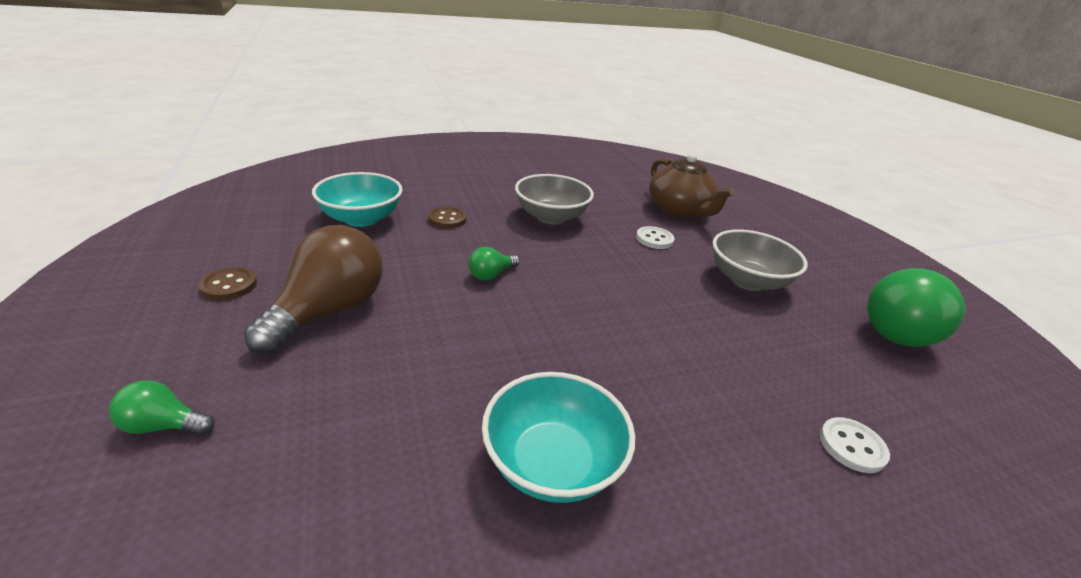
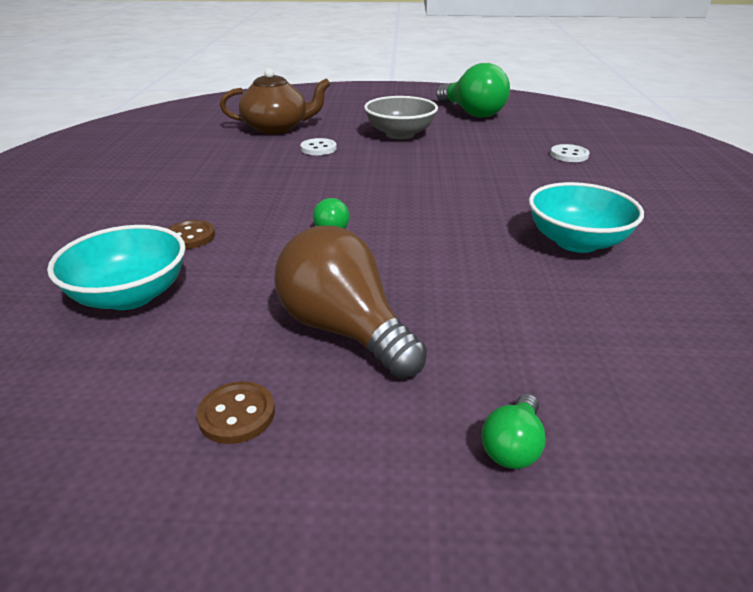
camera: 65 degrees left, 0 degrees up
grey bowl [515,174,594,224] -> none

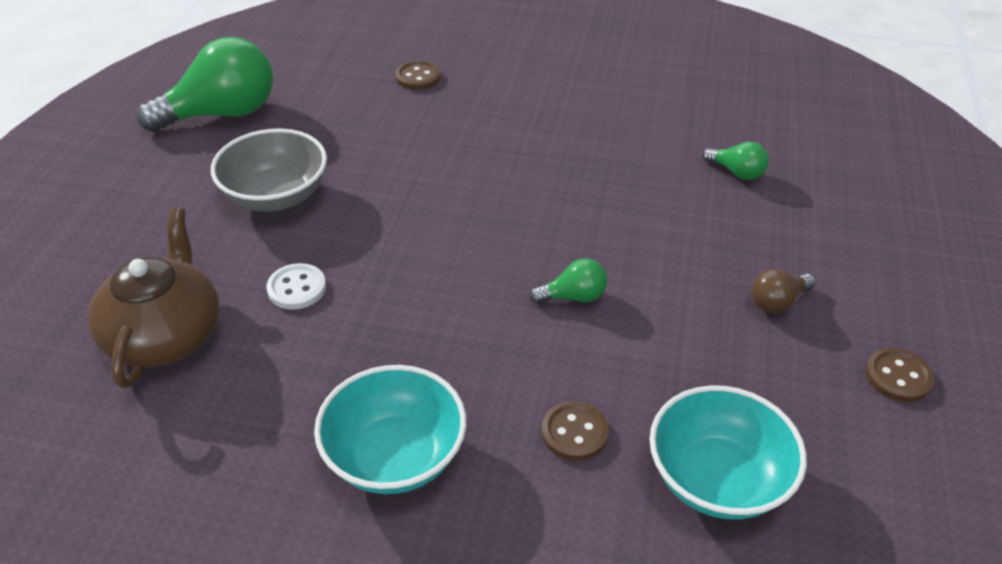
camera: 80 degrees left, 10 degrees up
brown light bulb [275,226,427,378] -> brown light bulb [751,269,816,313], size x0.46
green light bulb [482,394,546,469] -> green light bulb moved to [702,142,769,180]
turquoise bowl [529,182,644,253] -> turquoise bowl moved to [314,365,466,494]
white button [550,144,589,162] -> brown button [395,60,441,90]

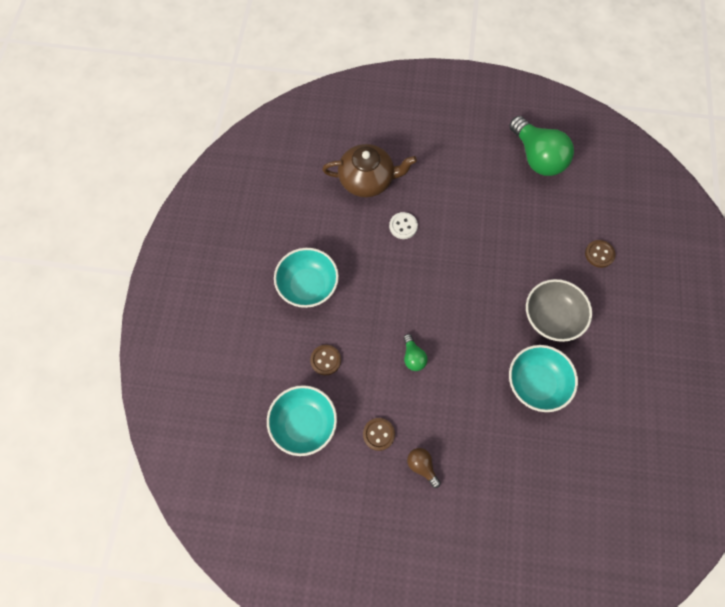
camera: 85 degrees right, 25 degrees up
grey bowl [211,128,327,212] -> grey bowl moved to [526,279,592,342]
green light bulb [702,142,769,180] -> none
brown button [865,348,934,402] -> brown button moved to [363,418,395,451]
none -> turquoise bowl [509,345,578,412]

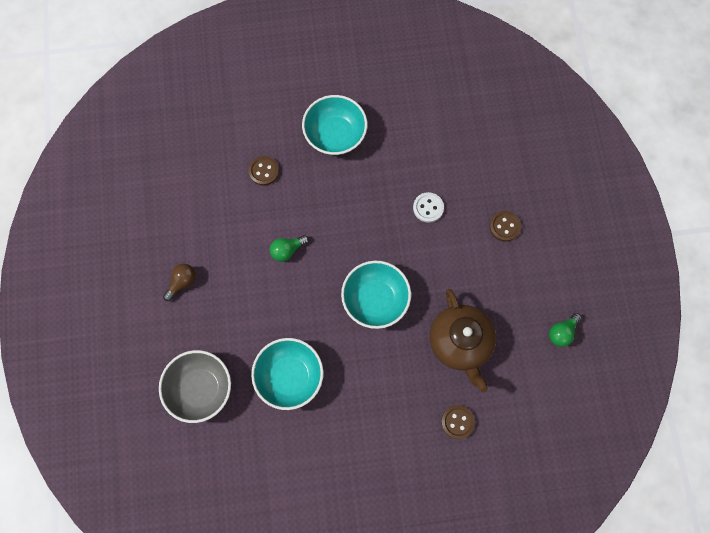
camera: 75 degrees right, 5 degrees up
turquoise bowl [267,385,337,456] -> turquoise bowl moved to [341,261,411,329]
brown teapot [322,144,417,197] -> brown teapot moved to [430,289,496,392]
brown button [363,418,395,451] -> brown button moved to [489,211,521,242]
green light bulb [509,116,574,176] -> green light bulb [549,313,582,347], size x0.46
grey bowl [526,279,592,342] -> grey bowl moved to [159,350,231,423]

